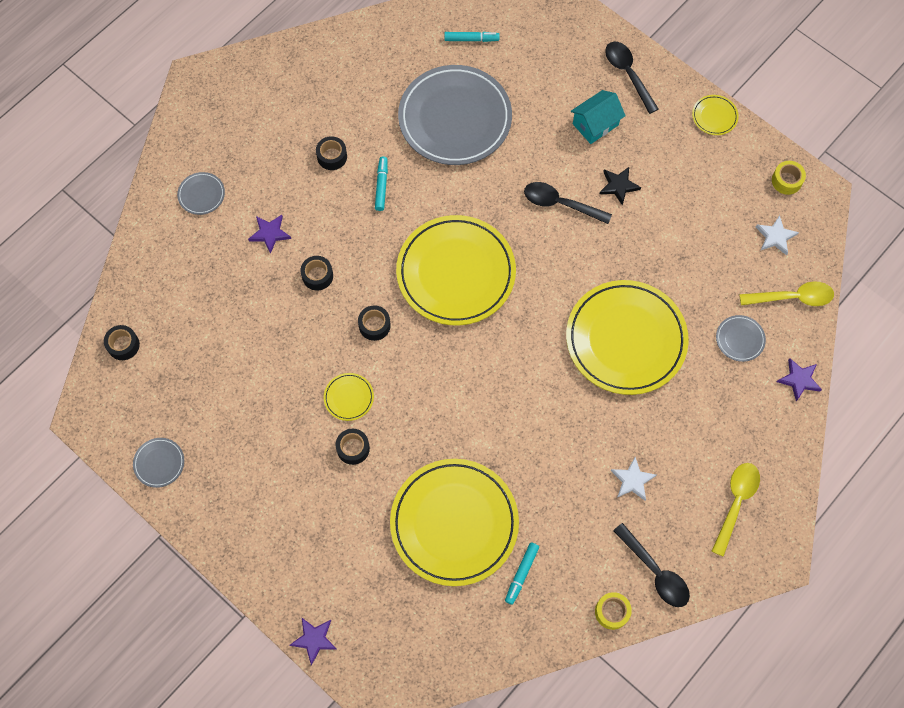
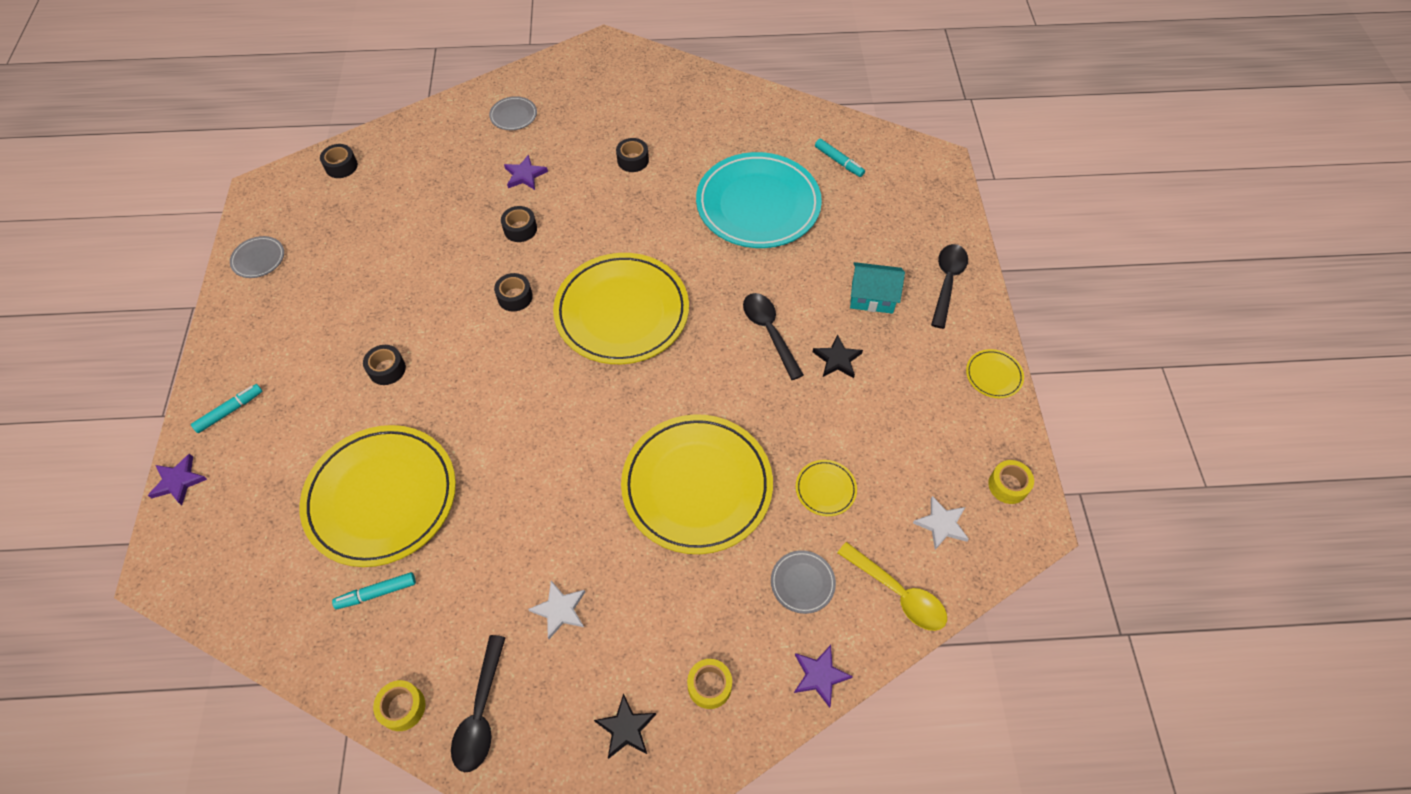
camera: 45 degrees right, 10 degrees down
yellow plate [324,373,374,421] -> yellow plate moved to [796,460,857,516]
turquoise marker [375,156,388,211] -> turquoise marker moved to [191,384,262,433]
grey plate [398,65,512,165] -> turquoise plate [696,152,822,248]
yellow spoon [711,463,760,557] -> black star [594,693,656,759]
none -> yellow tape [687,659,732,709]

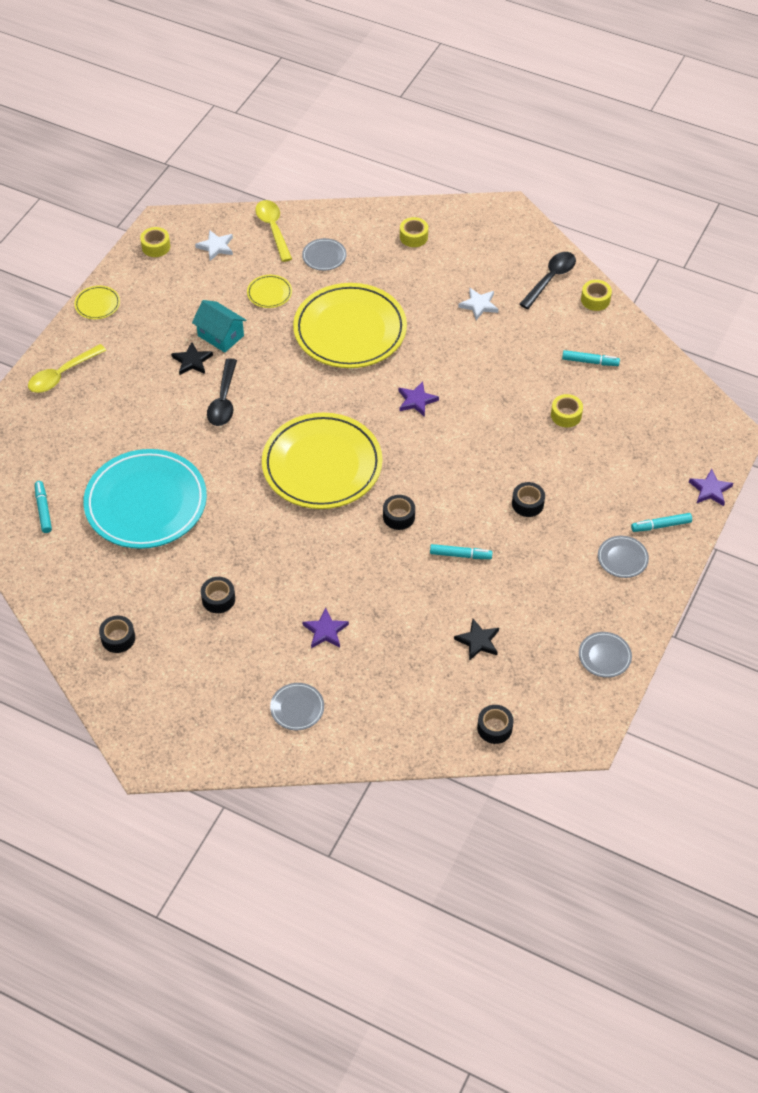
camera: 150 degrees left, 5 degrees down
yellow plate [300,425,456,567] -> yellow tape [551,394,583,428]
black tape [501,206,537,242] -> black tape moved to [99,616,135,653]
black star [594,693,656,759] -> black star moved to [454,619,499,661]
purple star [794,645,853,708] -> purple star moved to [399,381,439,417]
turquoise house [850,262,905,314] -> turquoise house moved to [192,300,247,353]
black spoon [931,244,968,329] -> yellow spoon [28,344,107,393]
none -> turquoise marker [430,544,493,559]
none -> grey plate [598,536,649,578]

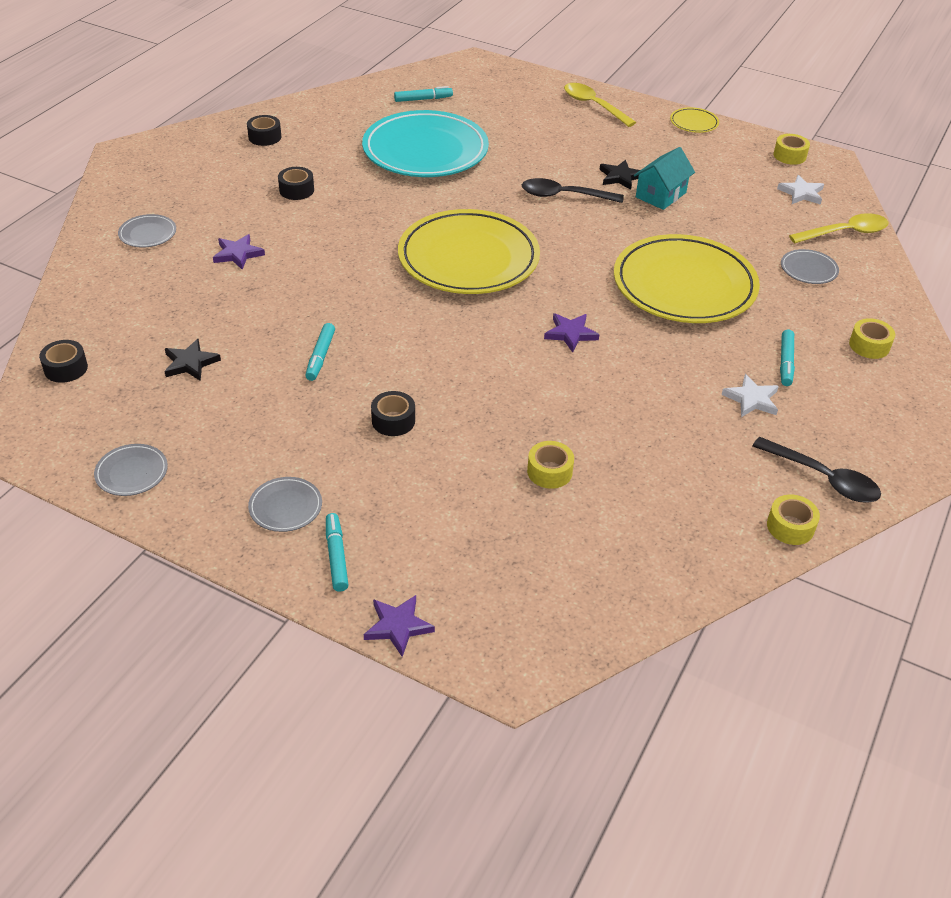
camera: 90 degrees right, 10 degrees down
yellow plate [247,275,292,308] -> none
black tape [383,495,415,530] -> none
turquoise marker [562,350,620,366] -> turquoise marker moved to [780,330,795,386]

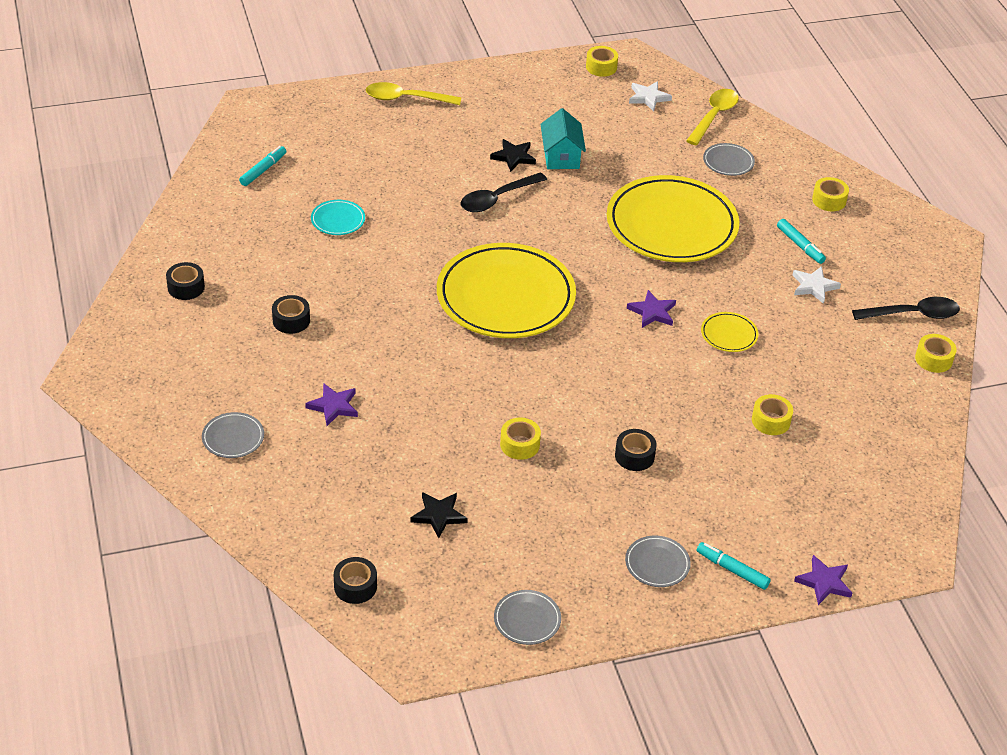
camera: 45 degrees left, 0 degrees up
turquoise marker [305,323,335,381] -> yellow tape [500,417,541,460]
turquoise plate [362,110,489,177] -> turquoise plate [311,200,365,235], size x0.41
yellow plate [670,107,719,133] -> yellow plate moved to [701,312,759,352]

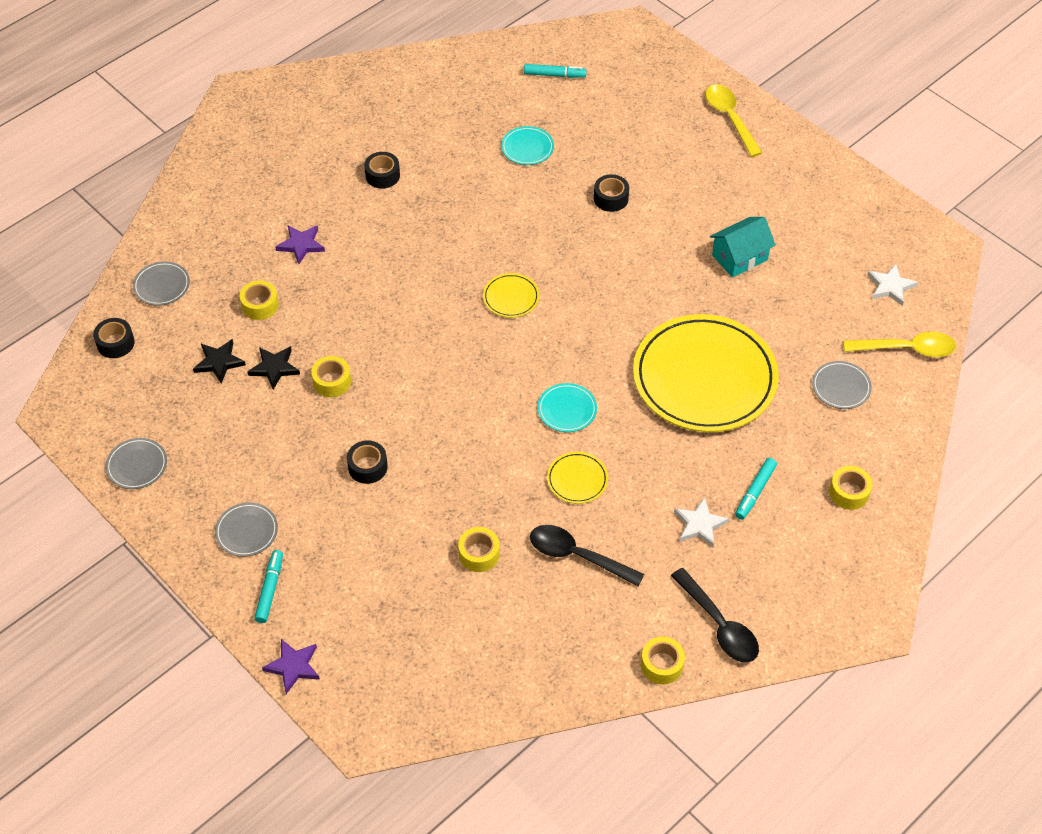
camera: 65 degrees right, 10 degrees up
black tape [166,262,205,300] -> black tape moved to [594,174,629,212]
grey plate [202,412,264,458] -> grey plate moved to [133,261,190,306]
yellow plate [437,243,576,338] -> yellow plate [483,273,540,318], size x0.41
black spoon [461,172,547,212] -> black spoon moved to [530,525,644,586]
black star [490,139,536,172] -> black star moved to [247,346,300,390]
yellow tape [586,46,618,77] -> yellow tape moved to [240,280,279,320]
purple star [627,290,676,328] -> turquoise plate [538,383,597,432]

